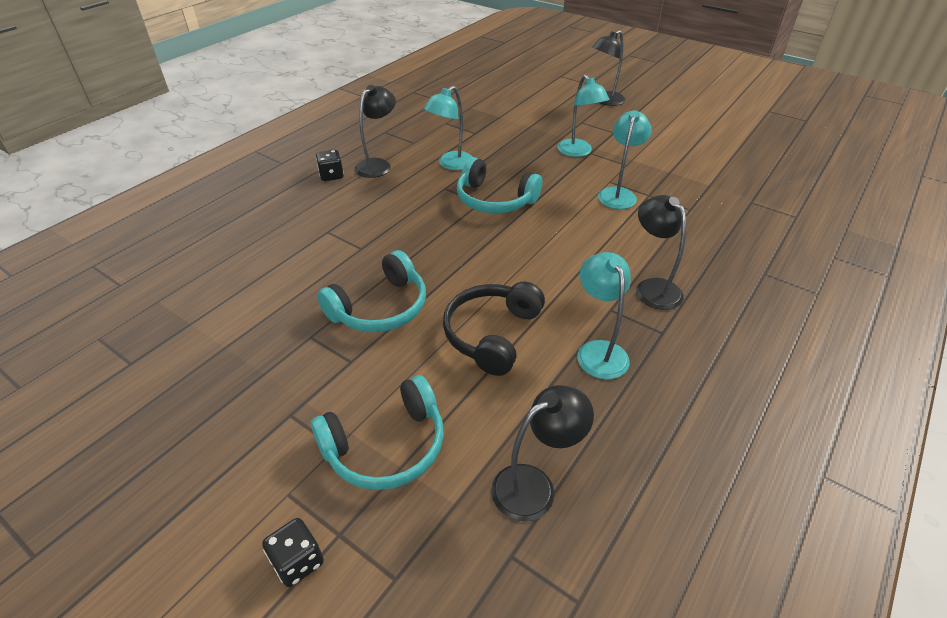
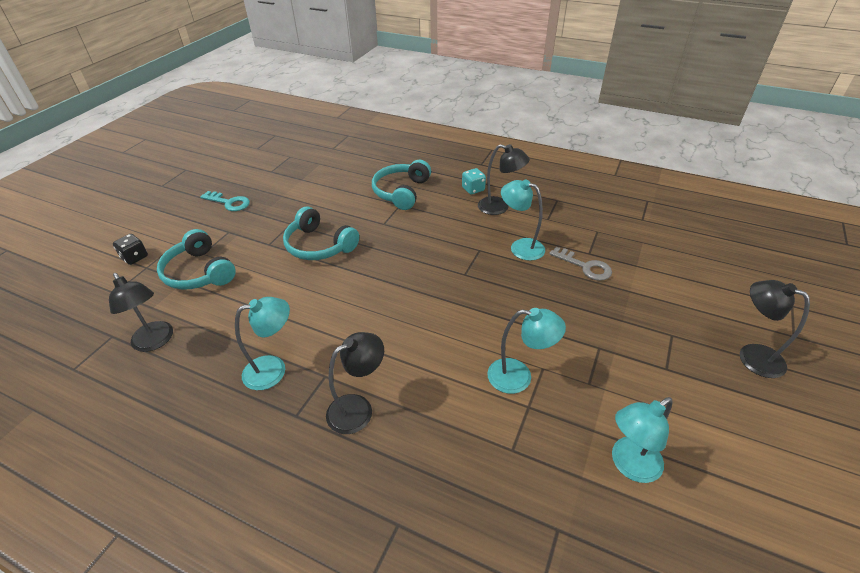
camera: 80 degrees right, 0 degrees up
black dice [316,150,344,181] -> turquoise dice [462,168,486,194]
black headphones [443,282,545,376] -> none
turquoise headphones [457,157,542,213] -> turquoise headphones moved to [372,160,431,210]
turquoise lamp [557,74,610,157] -> turquoise lamp moved to [612,397,672,483]
none -> turquoise key [200,191,250,211]
none -> grey key [549,247,612,281]

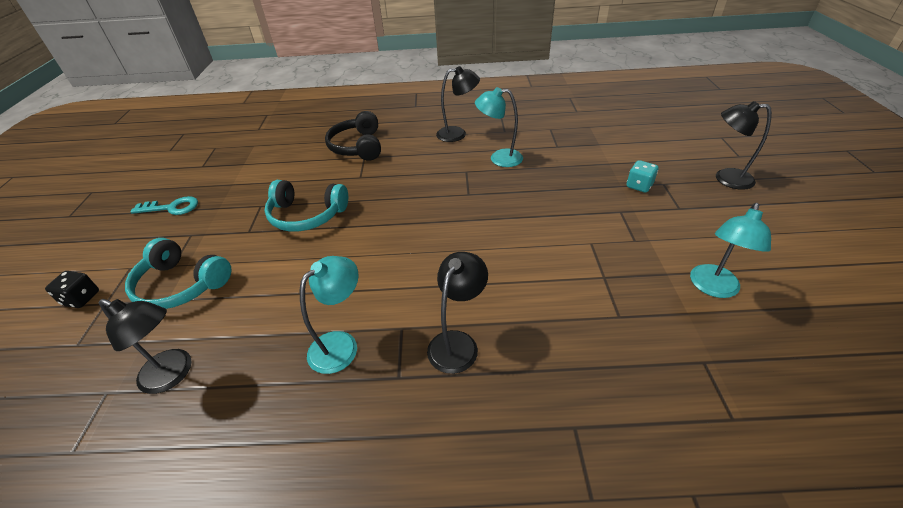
camera: 25 degrees left, 0 degrees up
turquoise headphones [372,160,431,210] -> black headphones [325,111,381,161]
turquoise dice [462,168,486,194] -> turquoise dice moved to [627,160,658,193]
turquoise lamp [487,308,566,394] -> none
grey key [549,247,612,281] -> none

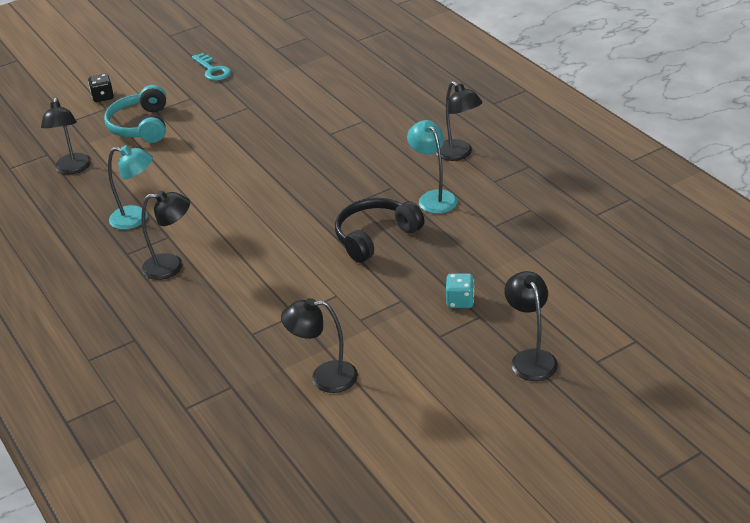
camera: 60 degrees right, 5 degrees down
turquoise headphones [265,180,348,232] -> none
black headphones [325,111,381,161] -> black headphones moved to [335,198,424,263]
turquoise lamp [690,203,771,298] -> black lamp [281,298,358,393]

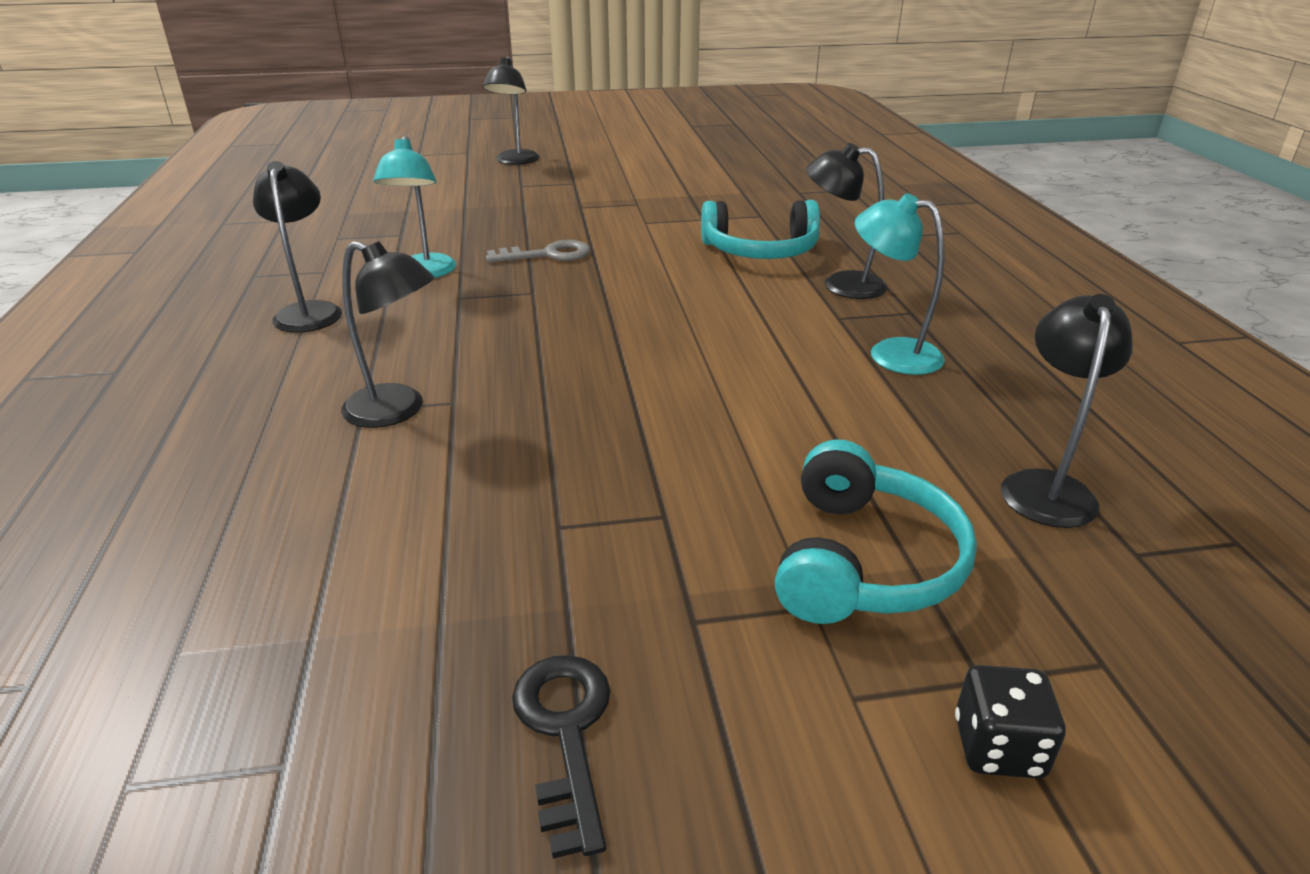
camera: 160 degrees left, 5 degrees down
turquoise key [192,53,231,81] -> black key [512,655,611,859]
black lamp [281,298,358,393] -> black lamp moved to [341,241,435,428]
black headphones [335,198,424,263] -> grey key [486,240,590,262]
turquoise dice [446,274,474,308] -> none
none -> turquoise headphones [701,200,820,259]

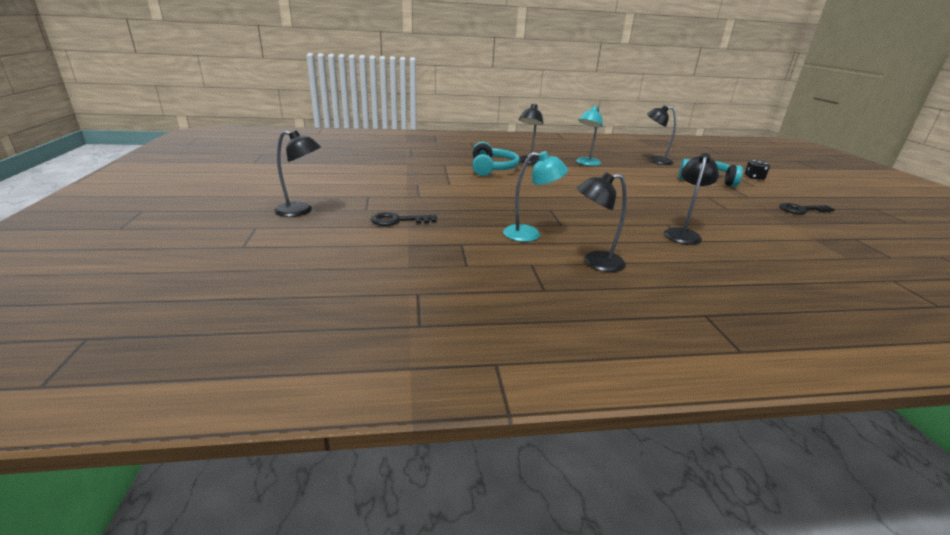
camera: 90 degrees left, 5 degrees down
grey key [486,240,590,262] -> none
none -> black key [371,212,437,226]

